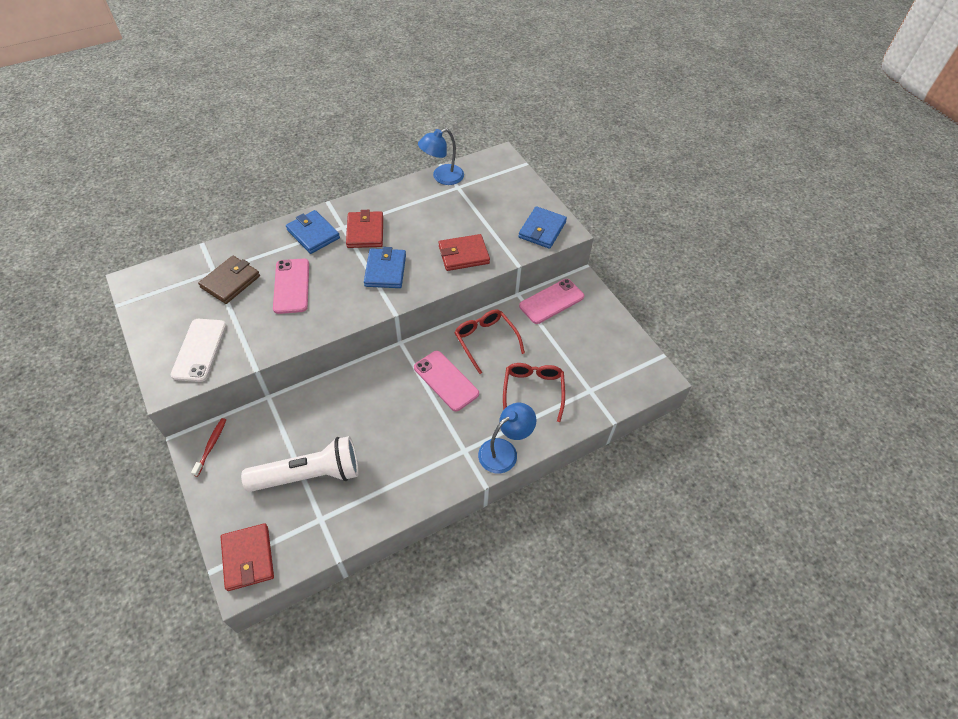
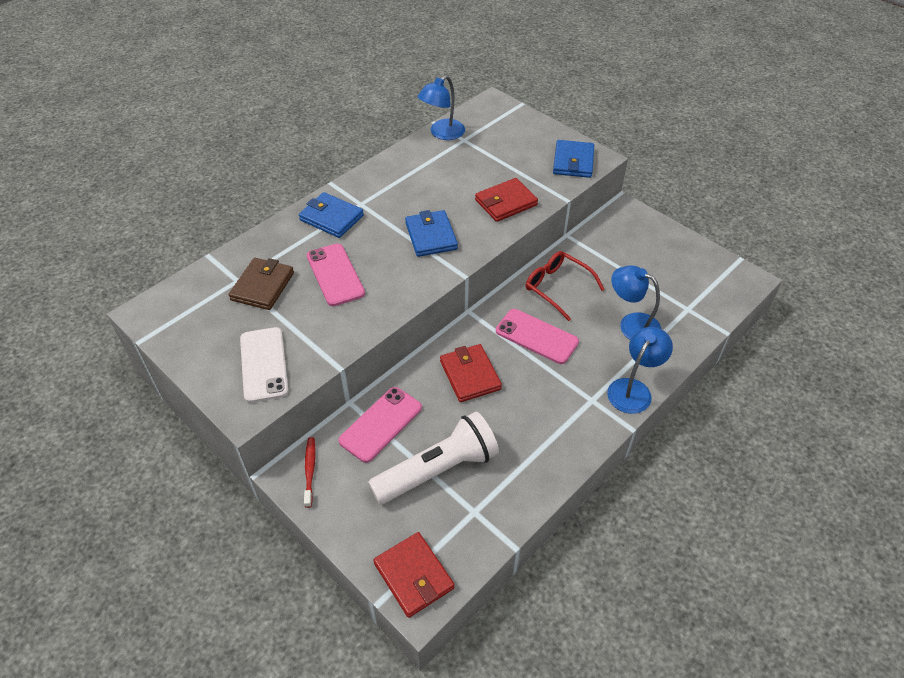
camera: 15 degrees left, 5 degrees down
red wallet [346,210,383,248] -> red wallet moved to [440,344,502,402]
red glasses [503,363,565,422] -> blue lamp [611,266,661,340]
pink phone [519,279,584,324] -> pink phone moved to [339,387,422,463]

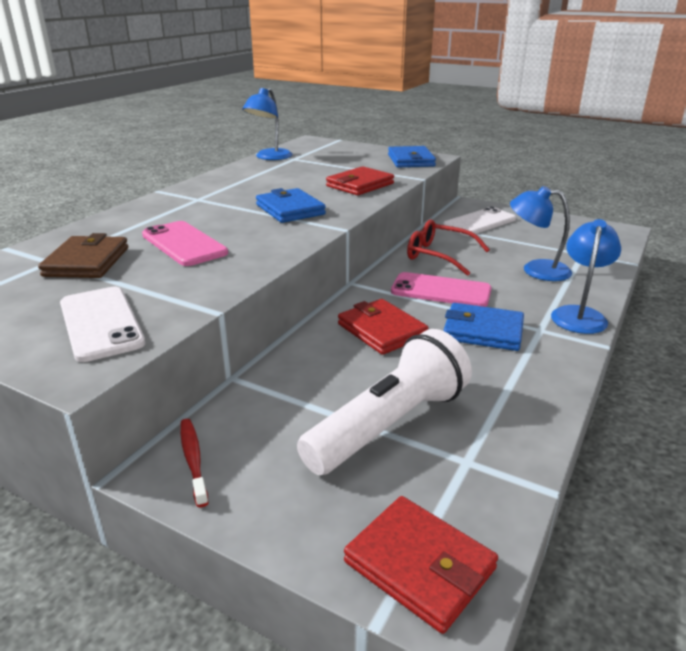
camera: 15 degrees left, 20 degrees down
blue wallet [299,192,364,238] -> blue wallet moved to [443,303,524,351]
pink phone [339,387,422,463] -> none
none -> white phone [443,207,516,236]

